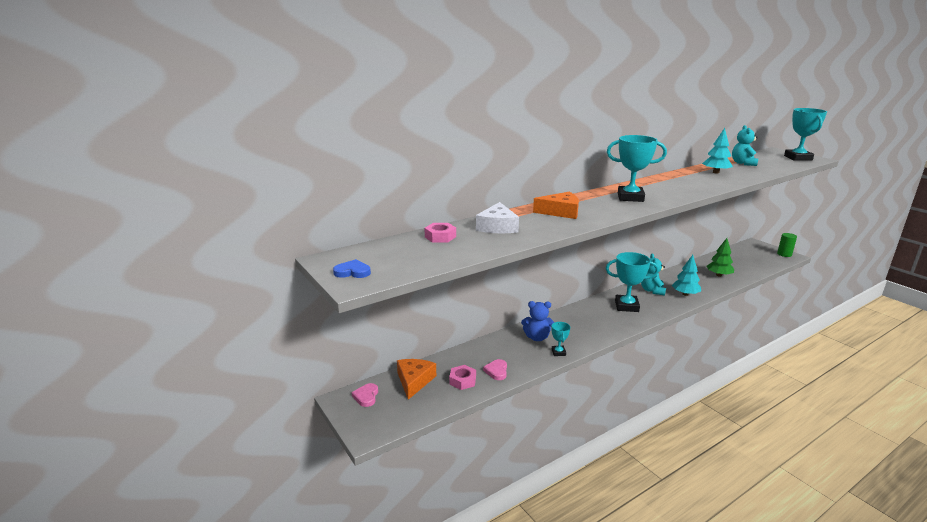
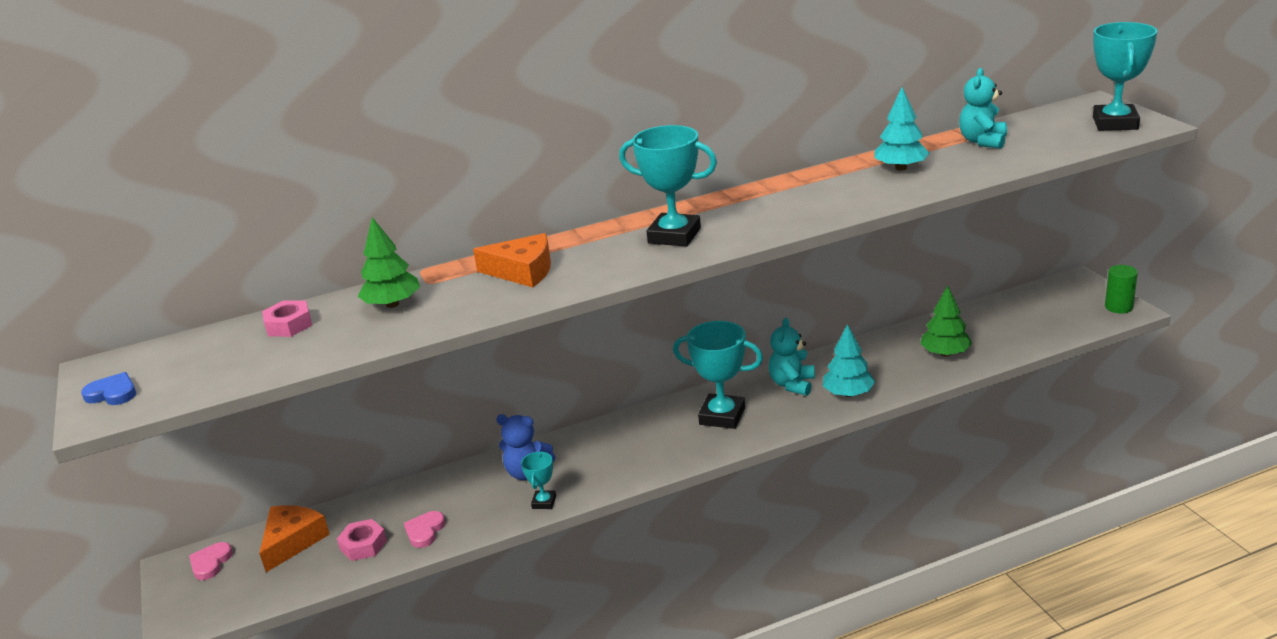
camera: 15 degrees right, 5 degrees up
white cheese [476,202,519,233] -> green tree [358,217,420,308]

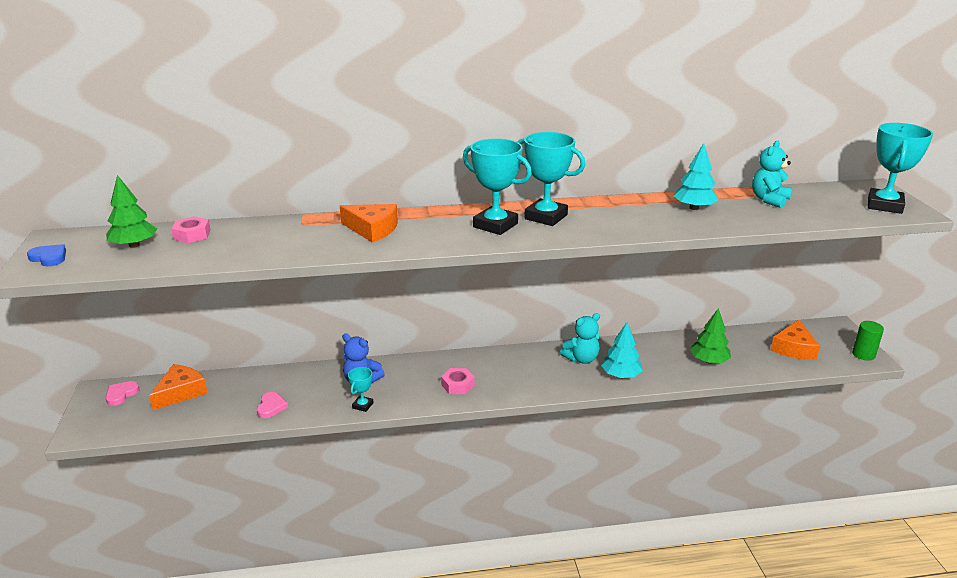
camera: 10 degrees right, 0 degrees up
pink nut [337,519,387,561] -> pink nut moved to [441,368,475,394]
green tree [358,217,420,308] -> green tree moved to [106,175,157,248]
pink heart [404,511,445,548] -> pink heart turned 150 degrees clockwise [257,392,288,418]
turquoise trophy [673,321,763,429] -> turquoise trophy moved to [518,132,585,226]
turquoise teddy bear [769,318,815,396] -> turquoise teddy bear turned 150 degrees counterclockwise [560,313,600,364]
none -> orange cheese [771,320,820,360]

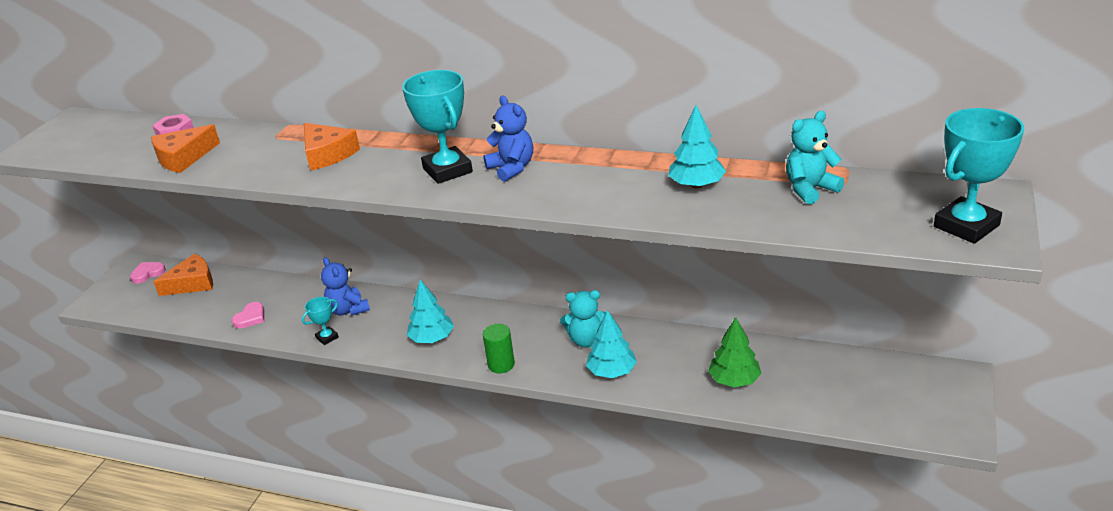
camera: 30 degrees right, 5 degrees up
blue heart [27,244,66,266] -> none
green tree [106,175,157,248] -> none
pink nut [441,368,475,394] -> turquoise tree [407,280,454,343]
turquoise trophy [518,132,585,226] -> blue teddy bear [483,95,533,182]
orange cheese [771,320,820,360] -> orange cheese moved to [151,124,220,173]
green cylinder [852,321,884,361] -> green cylinder moved to [483,324,515,373]

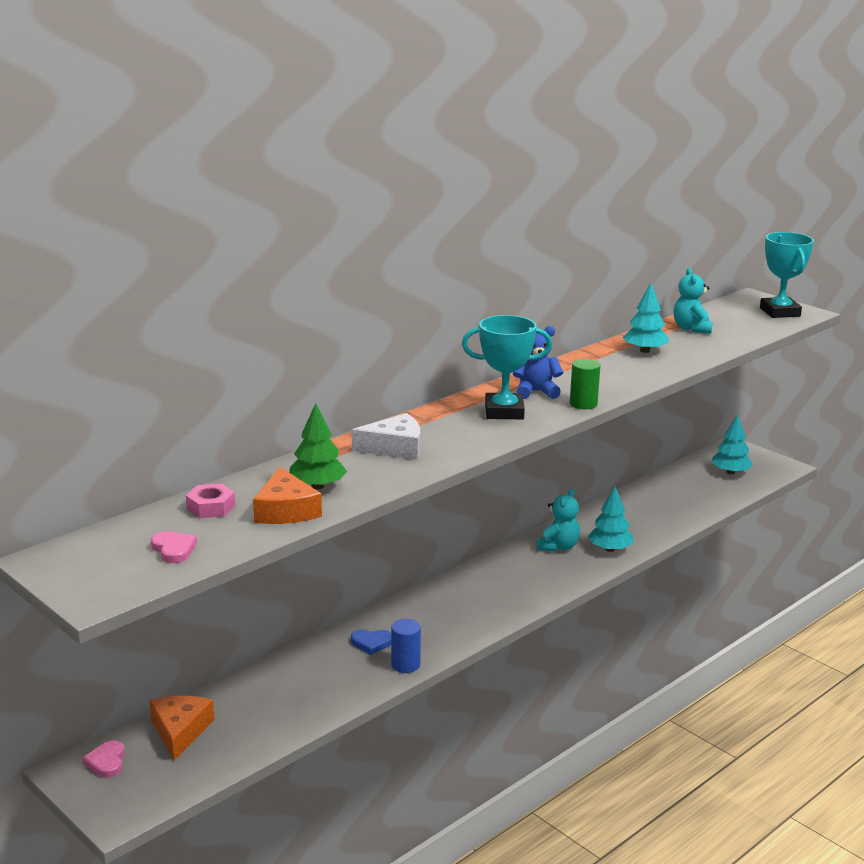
camera: 65 degrees left, 10 degrees down
pink heart [232,302,264,329] -> pink heart moved to [151,531,197,563]
turquoise trophy [302,297,339,345] -> blue cylinder [391,619,421,673]
orange cheese [304,123,360,171] -> white cheese [352,413,420,460]
blue teddy bear [321,257,370,316] -> blue heart [351,629,391,655]
turquoise tree [407,280,454,343] -> turquoise tree moved to [712,415,753,475]
green cylinder [483,324,515,373] -> green cylinder moved to [570,359,600,409]
green tree [708,317,761,388] -> green tree moved to [289,403,347,489]

